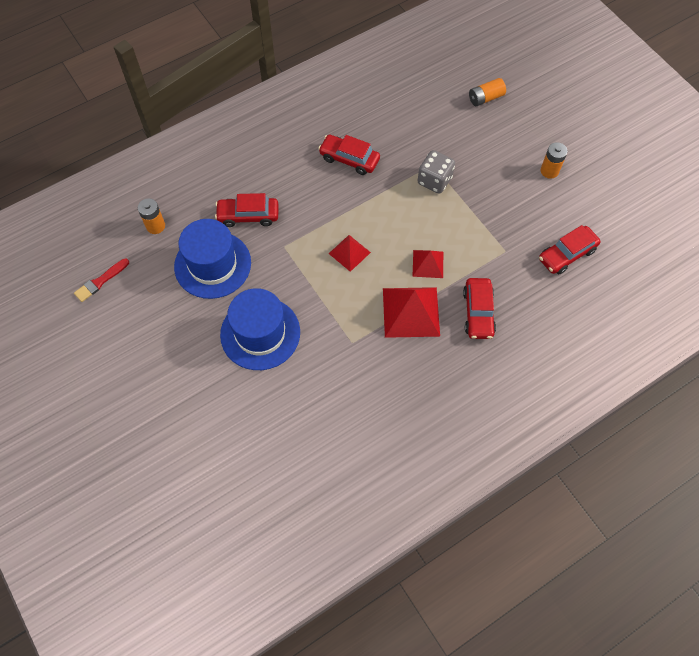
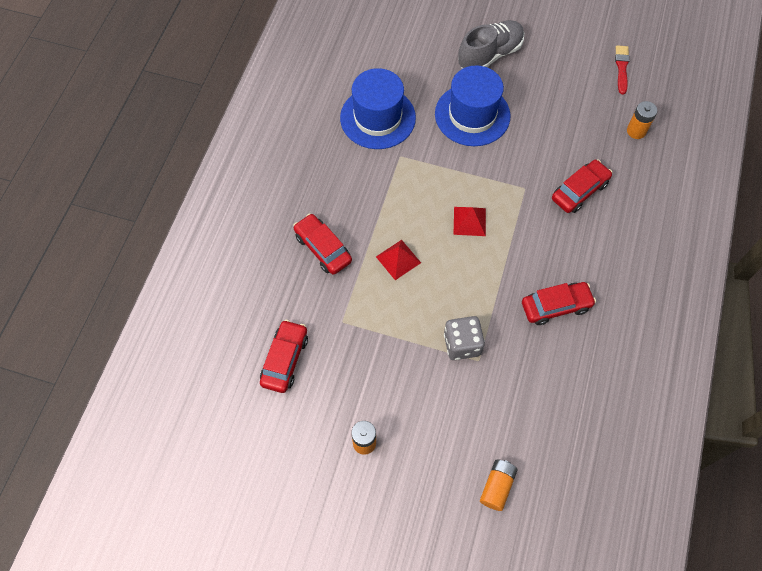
camera: 140 degrees right, 0 degrees up
blue hat [174,219,251,299] -> blue hat moved to [340,68,416,149]
red pyramid [383,287,440,338] -> none
none -> grey shoe [458,20,524,69]

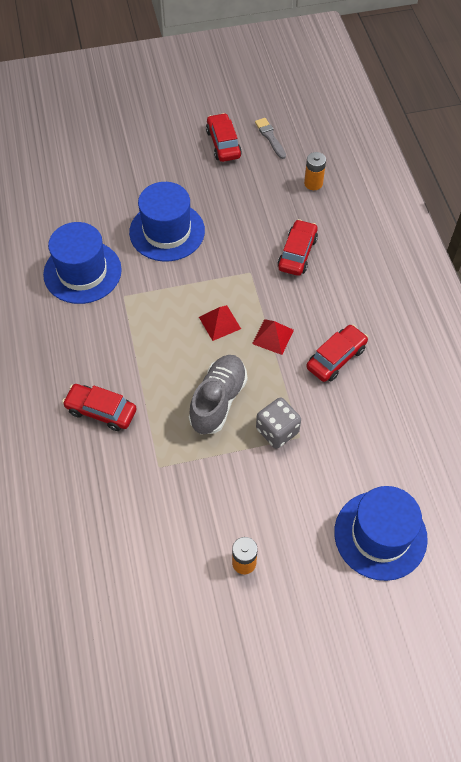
camera: 30 degrees left, 5 degrees down
red car [260,320,308,393] -> red car moved to [206,113,242,162]
red pyramid [376,240,421,280] -> red pyramid moved to [252,319,294,355]
grey shoe [458,20,524,69] -> grey shoe moved to [189,355,247,434]
orange battery [480,460,518,511] -> blue hat [334,486,428,581]
red brush [615,45,630,94] -> grey brush [255,118,286,159]

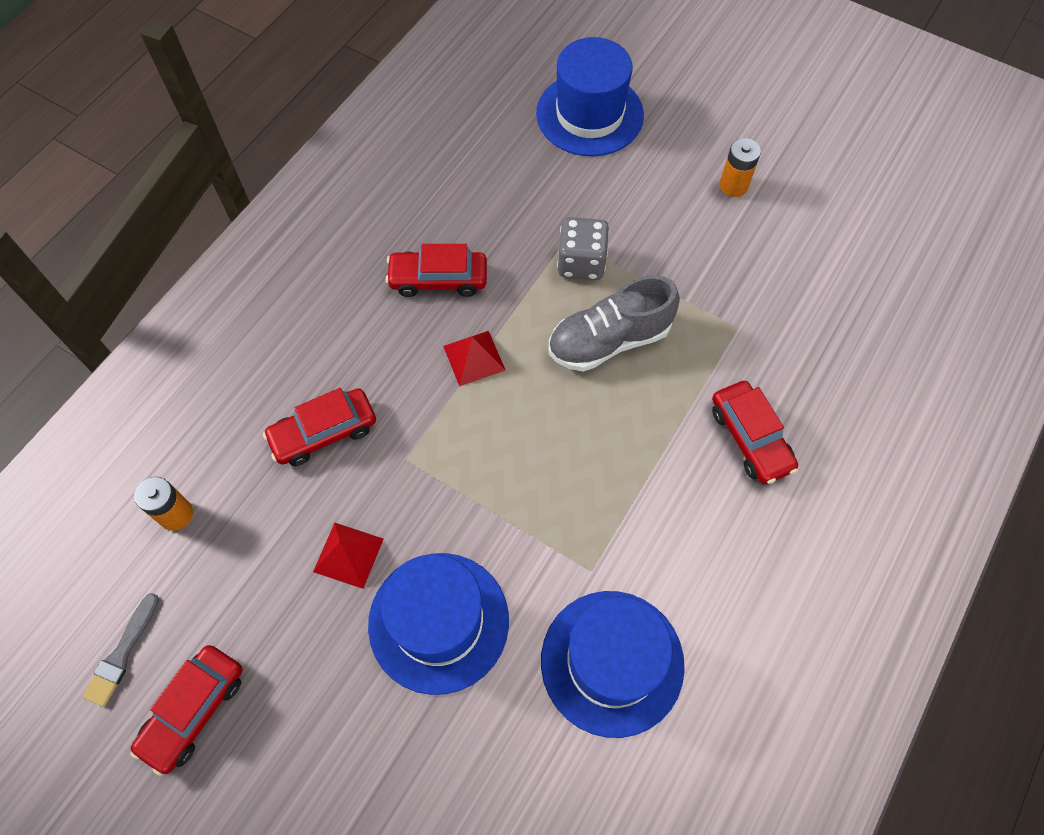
camera: 135 degrees left, 5 degrees up
red pyramid [199,305,241,341] -> red pyramid moved to [313,523,384,589]

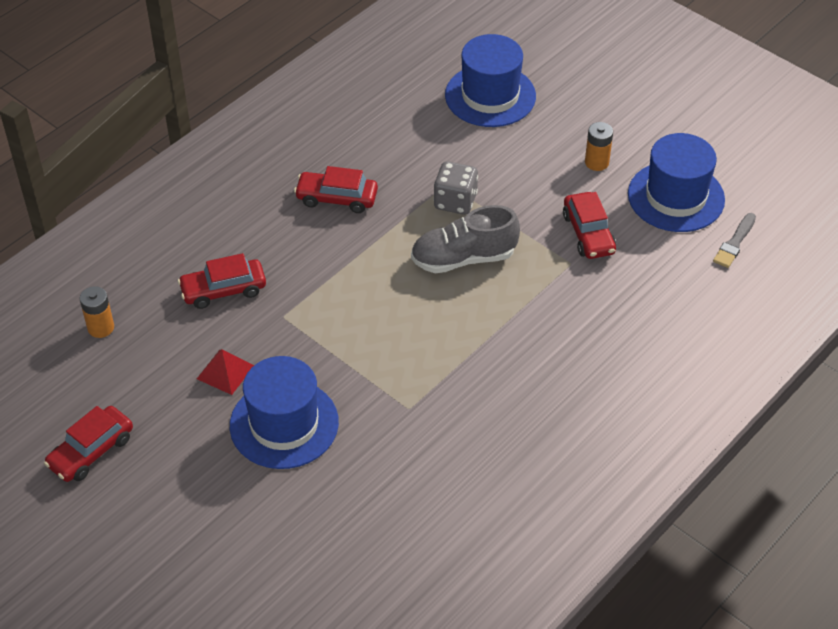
camera: 10 degrees right, 15 degrees down
grey brush [82,593,159,707] -> grey brush moved to [713,213,756,268]
red pyramid [443,331,505,386] -> none
blue hat [541,591,685,738] -> blue hat moved to [628,133,725,232]
red car [712,381,798,484] -> red car moved to [563,192,616,259]

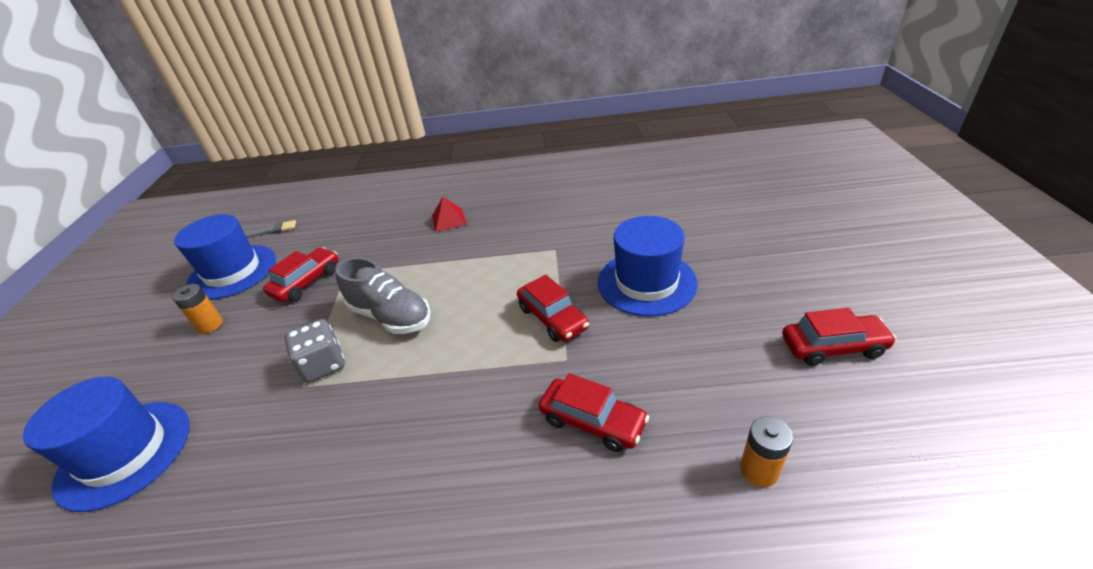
camera: 130 degrees left, 10 degrees down
red pyramid [197,349,254,395] -> red pyramid moved to [432,197,467,232]
red car [294,166,378,213] -> red car moved to [517,275,589,342]

